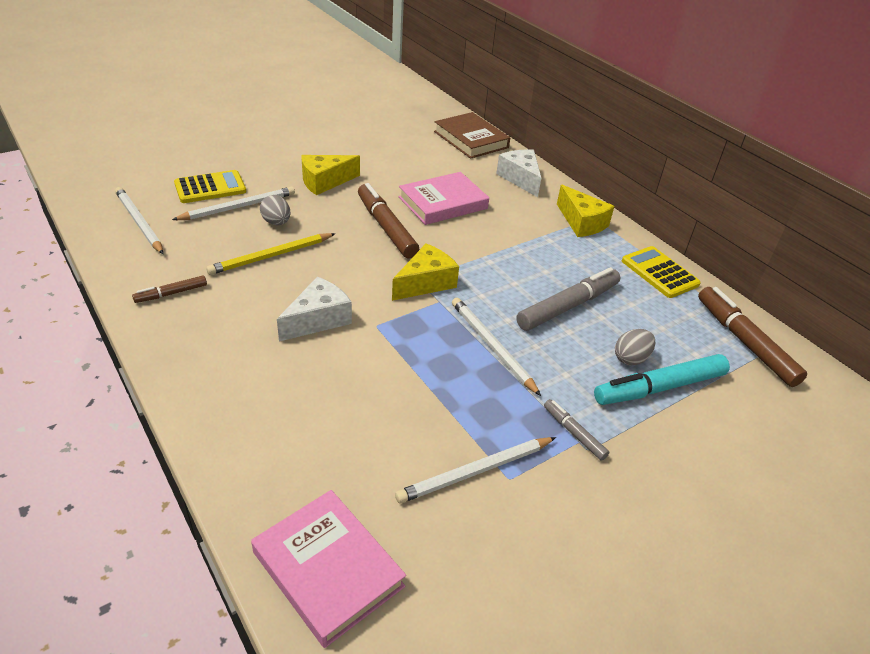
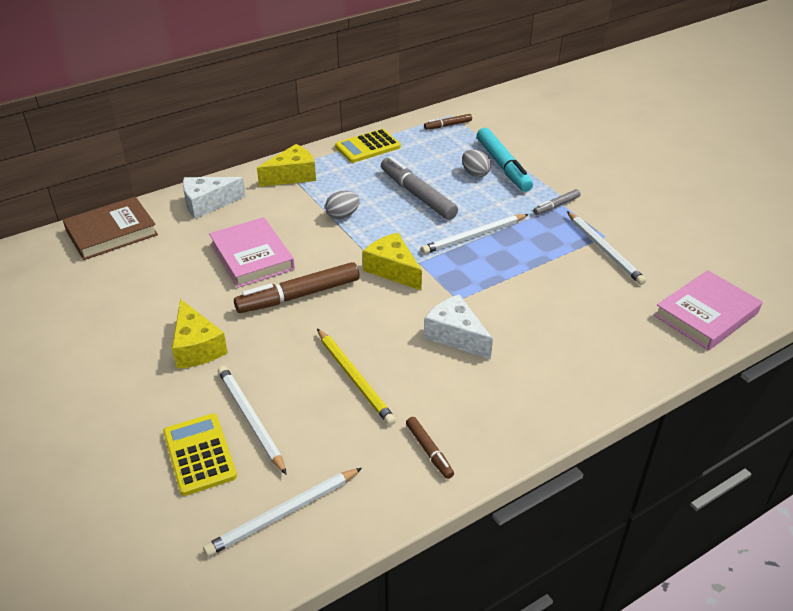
camera: 85 degrees left, 0 degrees up
grey egg [260,195,290,225] -> grey egg moved to [325,191,360,219]
brown marker [698,287,807,387] -> brown marker [424,114,472,130], size x0.51

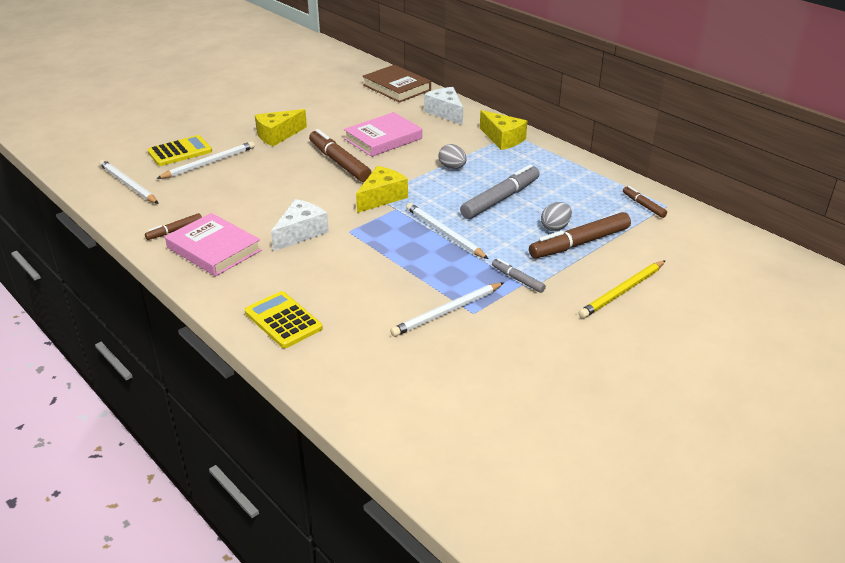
camera: 80 degrees right, 5 degrees down
yellow pencil [317,328,396,426] -> yellow pencil moved to [578,260,666,318]
yellow calculator [335,129,401,163] -> yellow calculator moved to [245,291,323,348]
turquoise marker [477,128,533,192] -> brown marker [529,212,631,258]
pink book [654,270,762,350] -> pink book moved to [165,213,261,276]

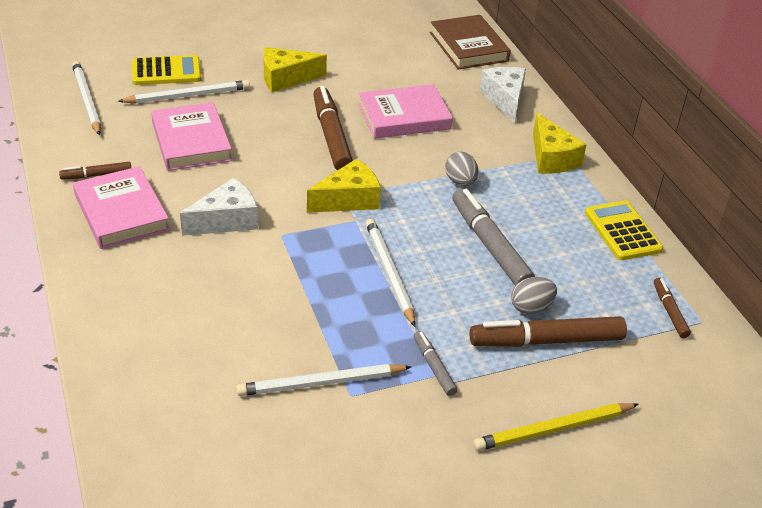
camera: 20 degrees right, 5 degrees up
yellow calculator [245,291,323,348] -> yellow calculator moved to [585,201,663,260]
grey marker [460,165,540,219] -> grey marker turned 90 degrees counterclockwise [452,189,535,286]
none -> pink book [151,102,232,171]

